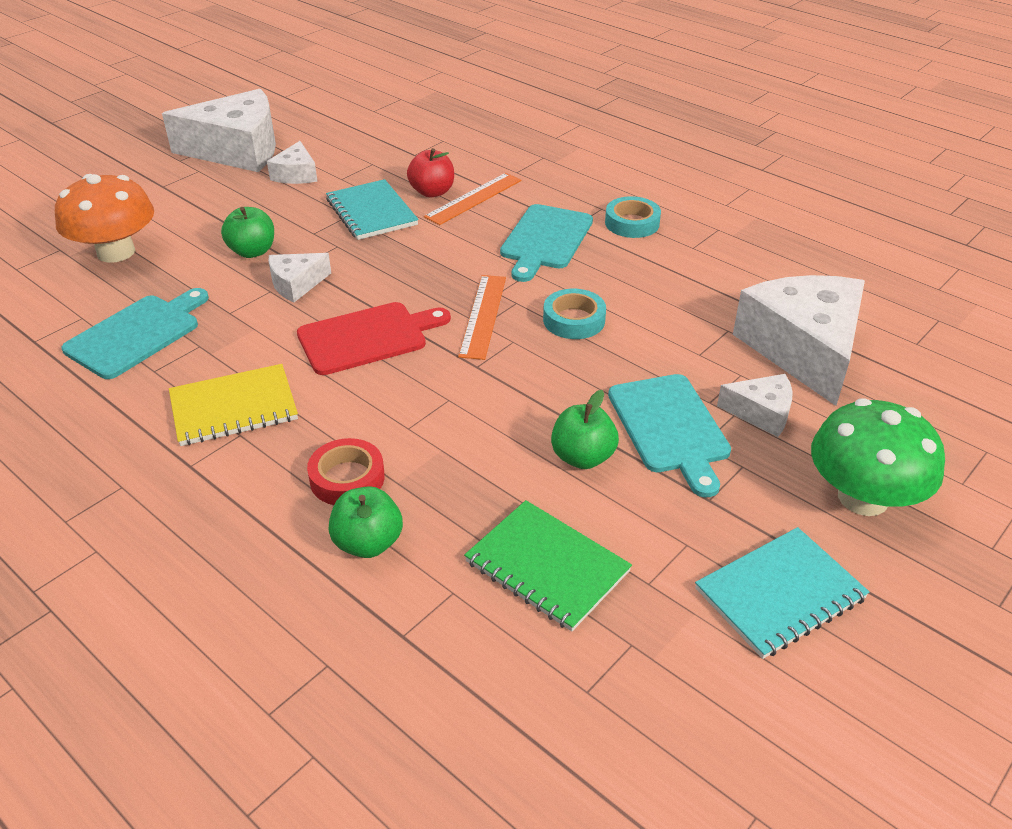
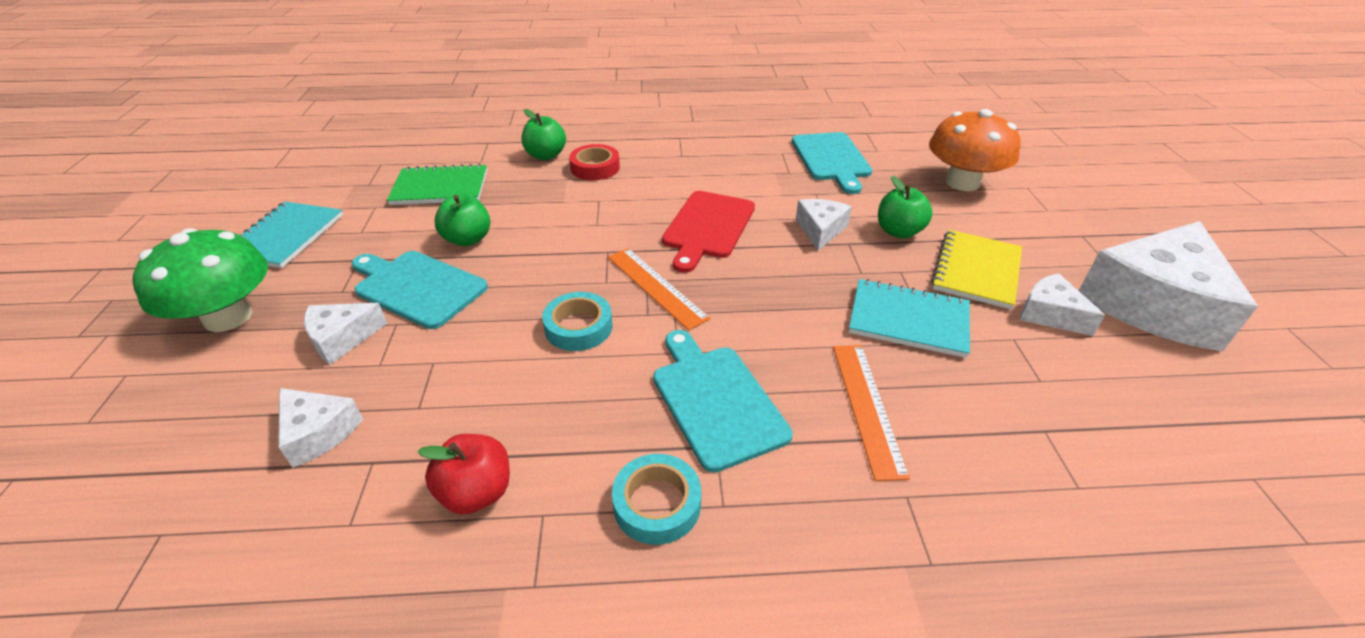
camera: 135 degrees right, 0 degrees up
yellow notebook [169,364,298,446] -> yellow notebook moved to [931,230,1022,310]
red apple [407,148,454,197] -> red apple moved to [418,434,510,514]
white cheese [733,275,865,406] -> white cheese [278,388,363,468], size x0.48

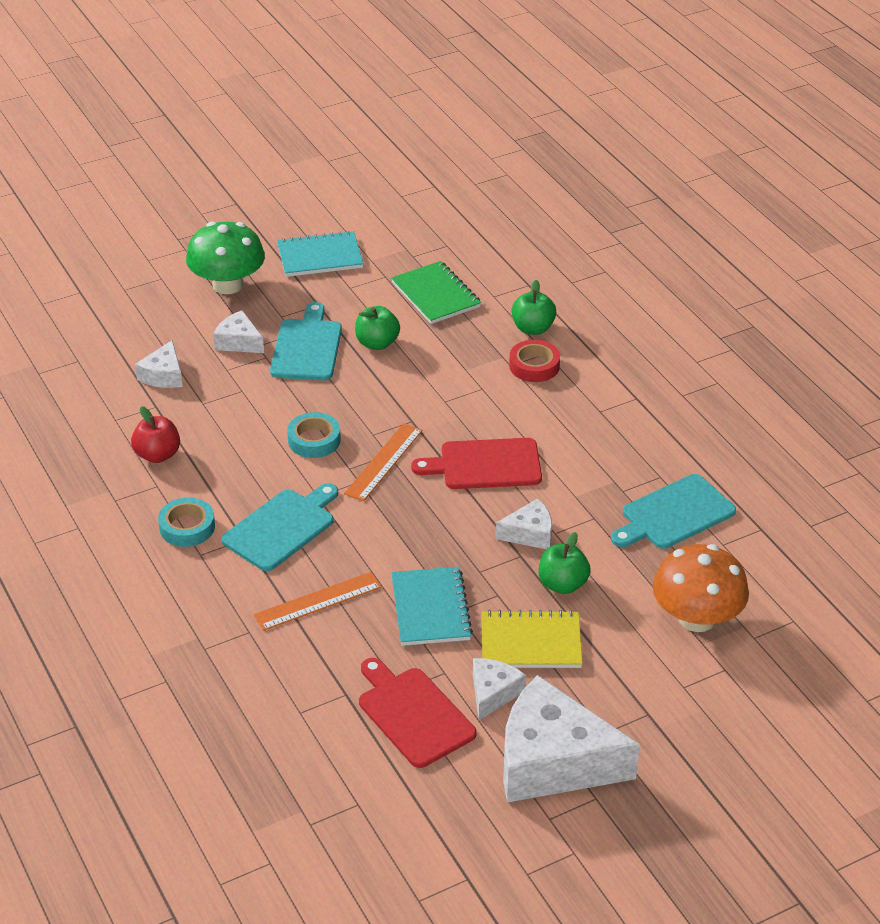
camera: 65 degrees right, 0 degrees up
none -> red cutting board [359,658,476,768]

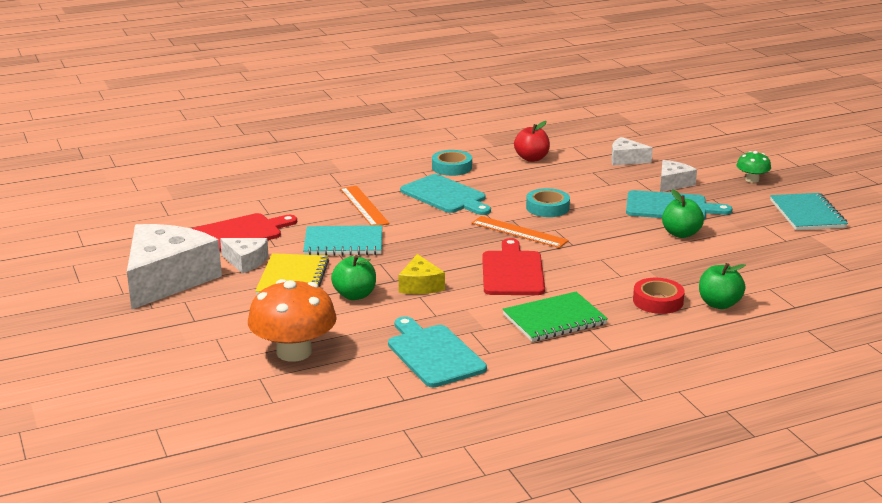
camera: 95 degrees right, 15 degrees down
green mushroom [186,222,265,294] -> green mushroom [737,151,771,183], size x0.50
green notebook [391,261,481,324] -> green notebook moved to [503,292,608,342]
white cheese [495,498,552,549] -> yellow cheese [399,254,445,294]

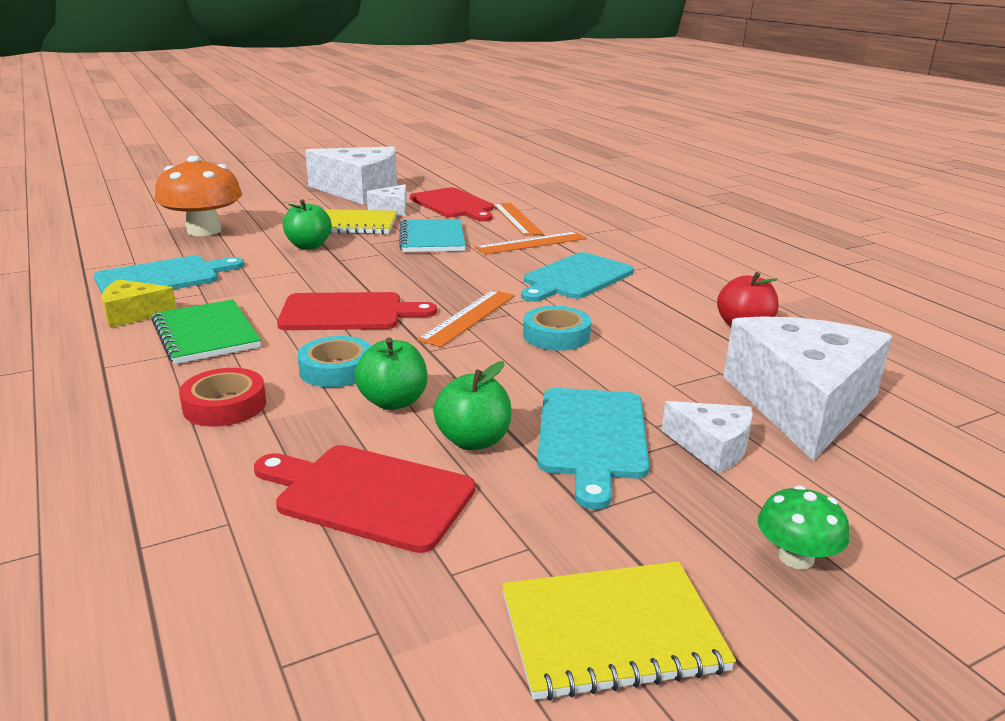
camera: 85 degrees right, 0 degrees up
yellow cheese [399,254,445,294] -> yellow cheese moved to [102,279,177,328]
turquoise tape [432,150,472,176] -> turquoise tape moved to [297,336,371,387]
white cheese [611,137,653,166] -> white cheese [723,316,892,461], size x2.10
green apple [699,263,746,309] -> green apple moved to [354,338,428,410]
turquoise notebook [770,193,848,230] -> yellow notebook [502,561,736,701]
none -> red cutting board [254,445,475,553]
none -> orange ruler [493,203,544,236]

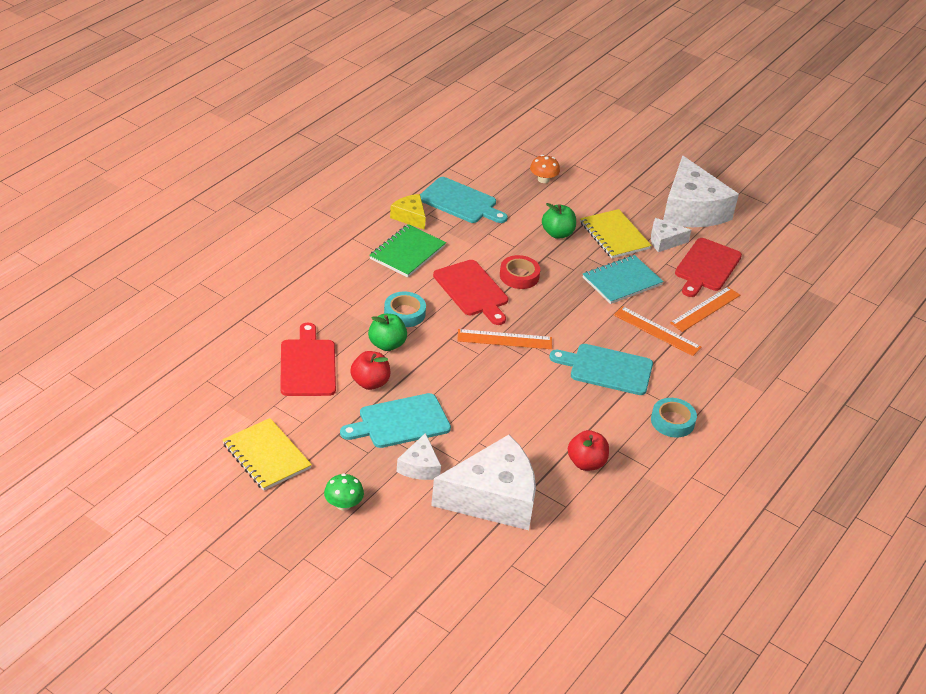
camera: 60 degrees right, 15 degrees up
orange mushroom [155,156,242,236] -> orange mushroom [530,155,560,183], size x0.50
red tape [179,368,266,427] -> red tape moved to [500,255,540,289]
green apple [433,361,511,450] -> red apple [350,351,390,390]
turquoise tape [523,306,591,350] -> turquoise tape moved to [651,398,697,437]

